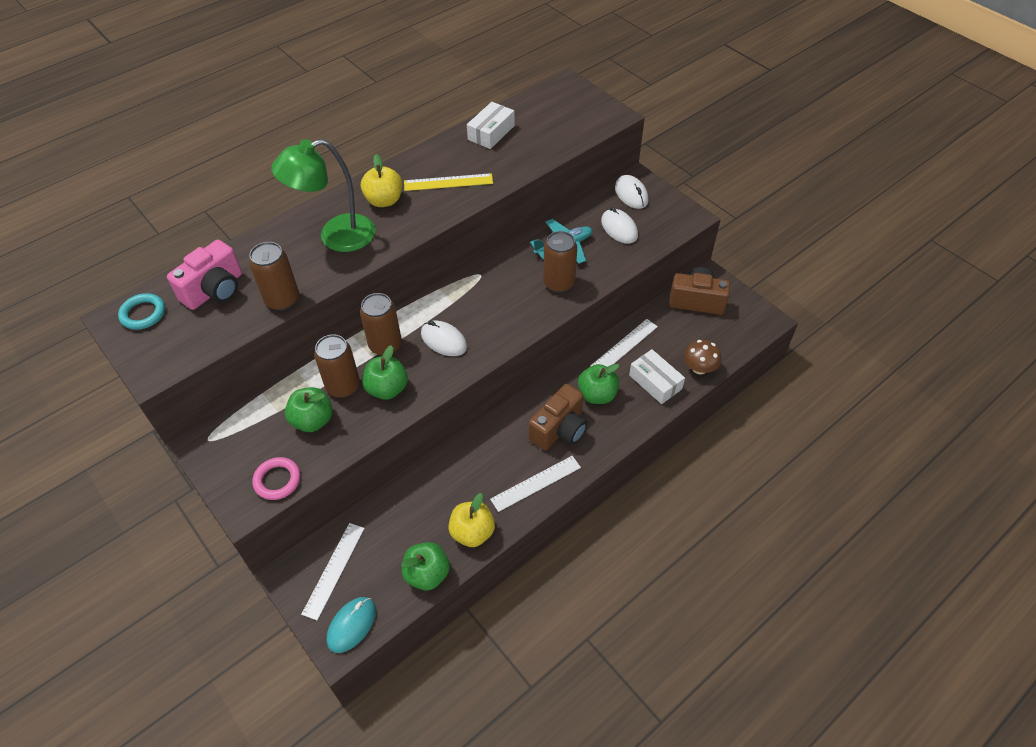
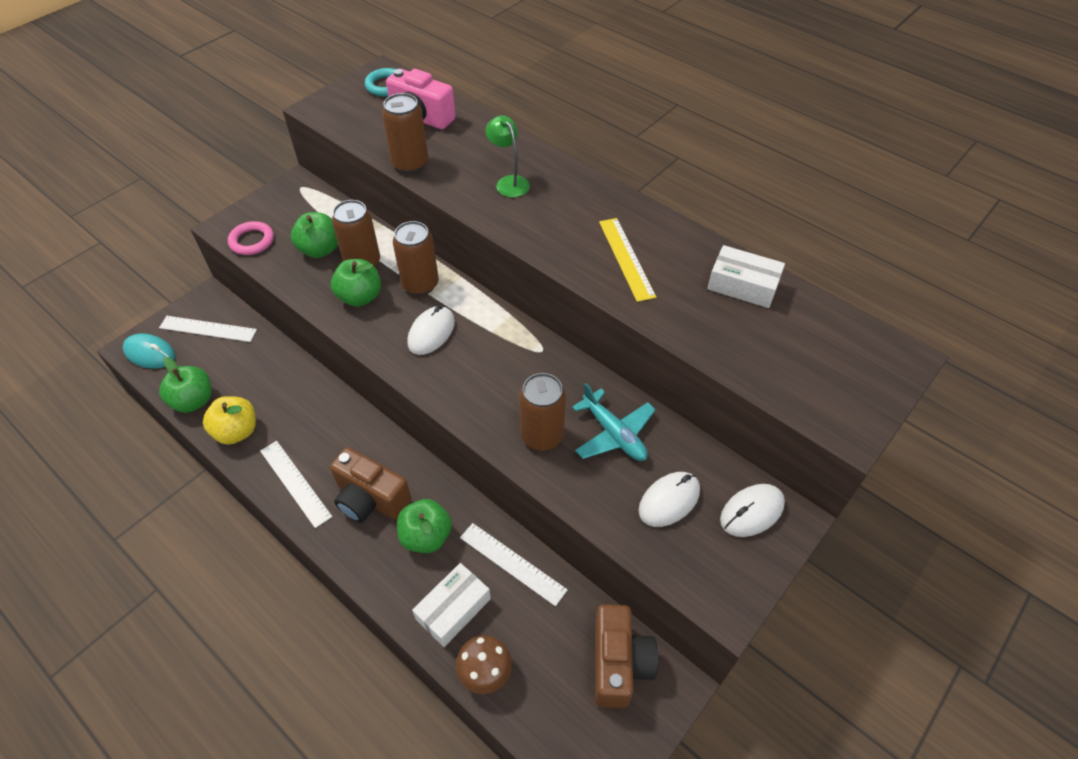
camera: 80 degrees right, 0 degrees up
green lamp [271,139,376,252] -> green lamp [486,115,530,197], size x0.54
yellow apple [361,154,403,207] -> none

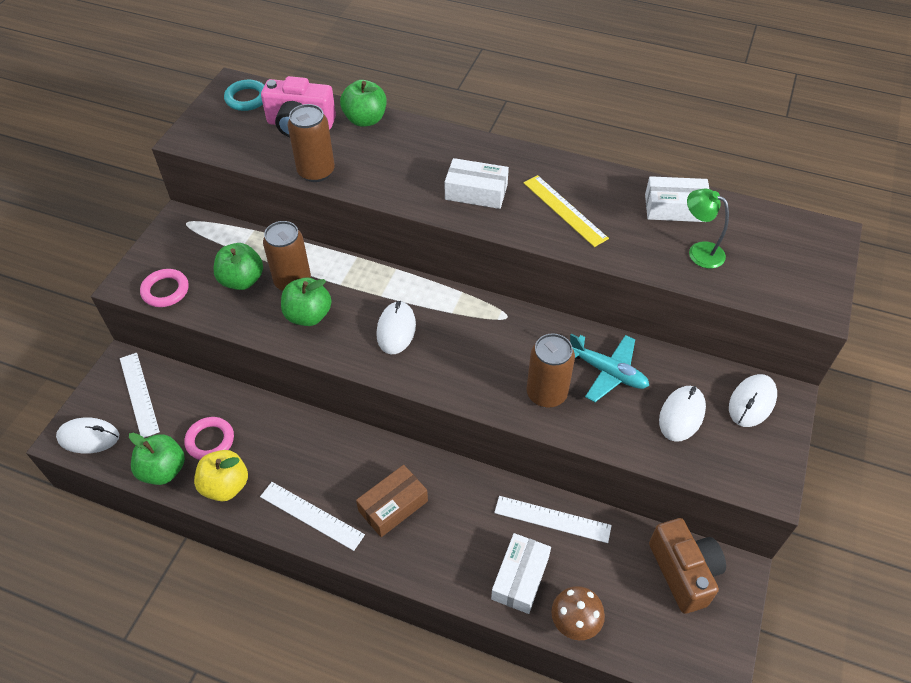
camera: 20 degrees left, 0 degrees up
turquoise mouse [123,334,175,368] -> white mouse [56,417,119,454]
white ruler [159,316,257,342] -> white ruler turned 75 degrees clockwise [120,353,160,438]
brown camera [330,447,411,523] -> brown box [356,465,428,537]
brown can [393,221,439,295] -> none
green apple [397,499,452,553] -> green apple moved to [340,80,386,127]
green lamp [486,115,530,197] -> green lamp moved to [687,189,729,268]
none -> pink ring [184,417,234,460]
none -> white box [445,158,509,209]

